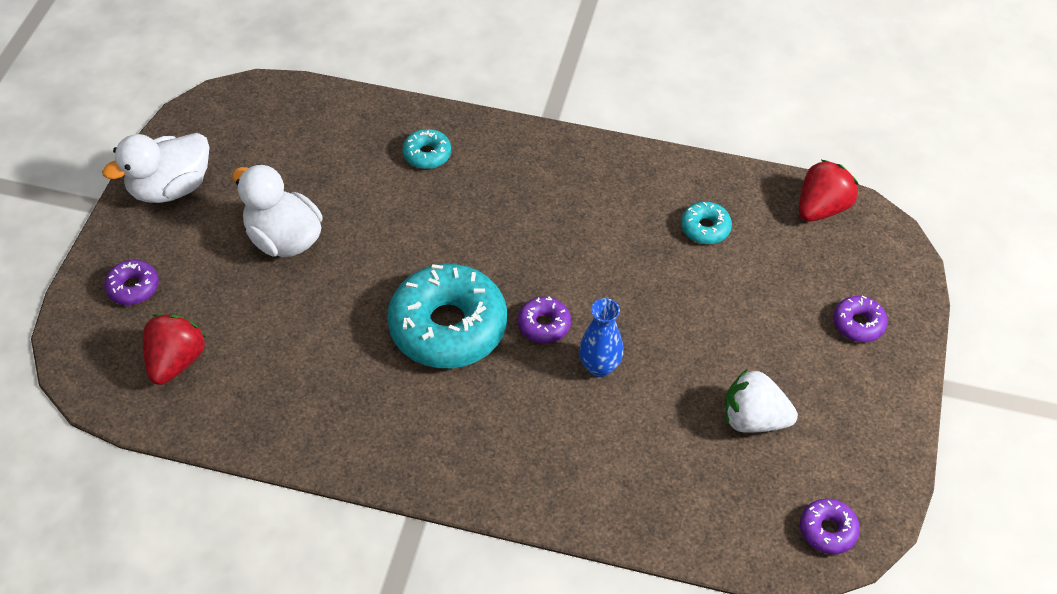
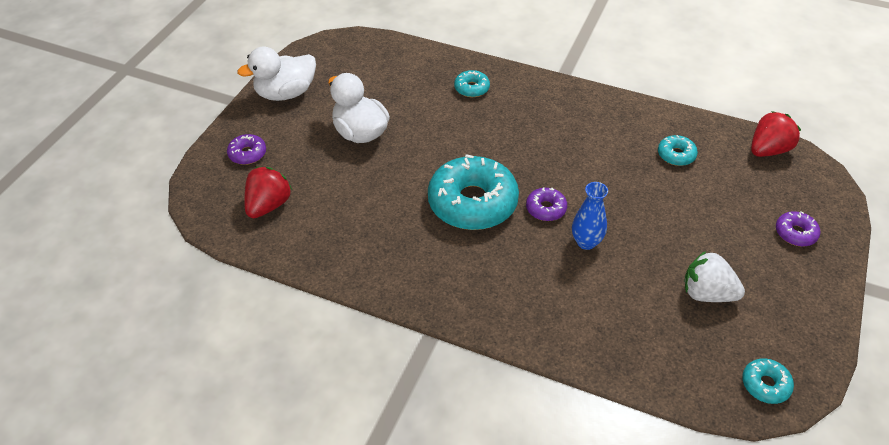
camera: 10 degrees right, 5 degrees down
purple donut [800,498,860,554] -> turquoise donut [742,358,794,404]

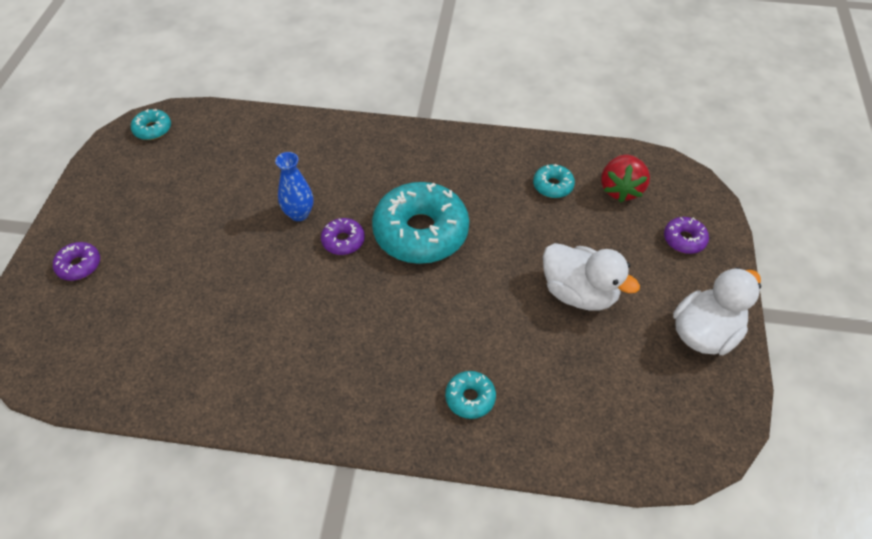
camera: 165 degrees right, 5 degrees up
turquoise donut [658,135,698,166] -> turquoise donut moved to [533,164,575,198]
white strawberry [684,251,745,302] -> none
red strawberry [751,111,801,157] -> none

